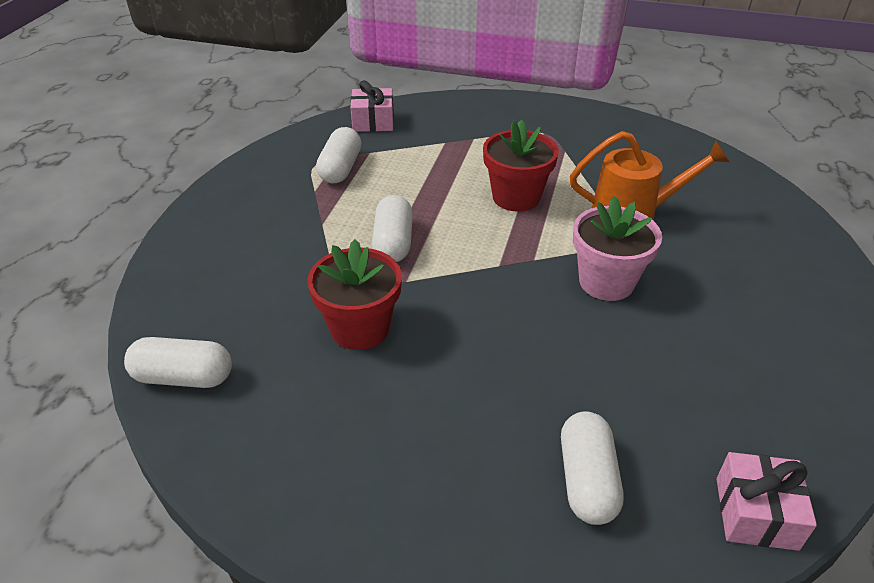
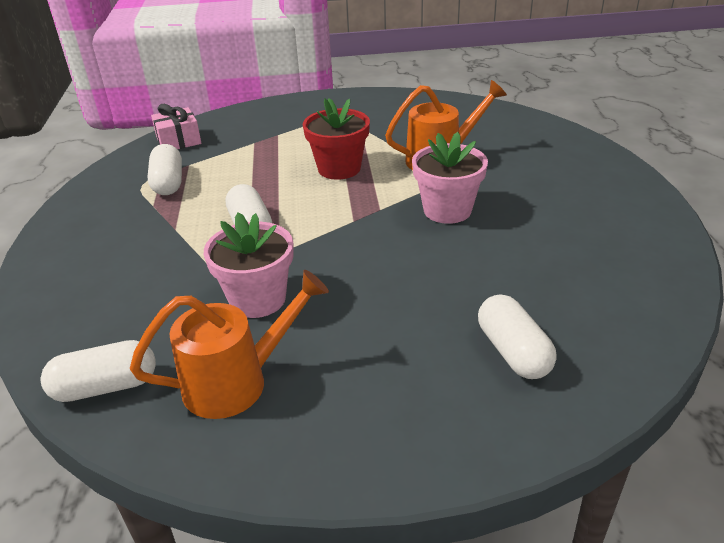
camera: 20 degrees left, 5 degrees down
red flower pot [307,239,402,350] -> pink flower pot [204,212,294,318]
pink gift [716,452,817,551] -> none
none -> orange watering can [130,270,329,419]

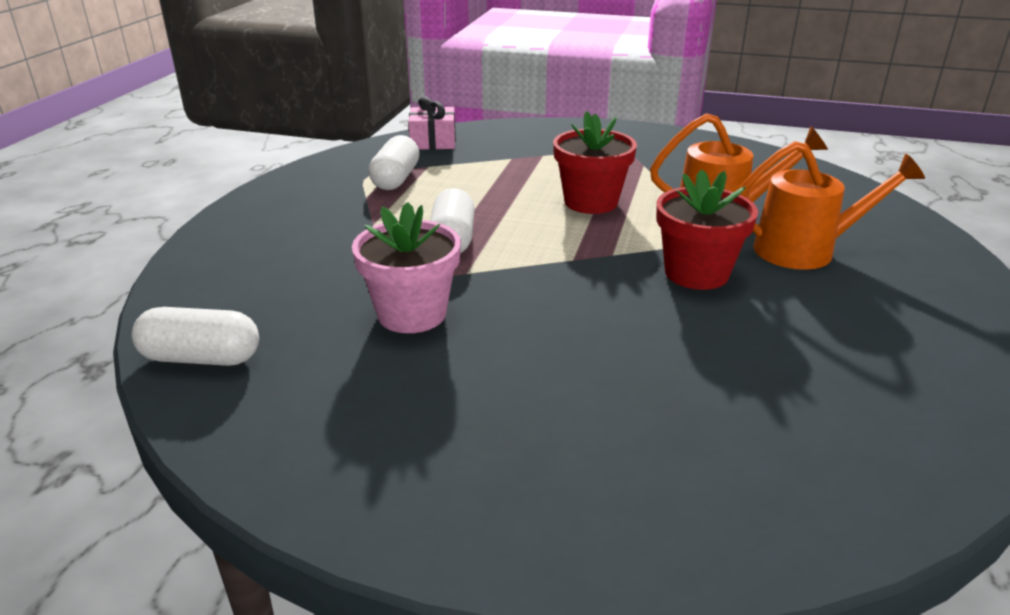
camera: 20 degrees right, 5 degrees down
orange watering can [130,270,329,419] -> orange watering can moved to [738,141,925,270]
pink flower pot [412,132,488,224] -> red flower pot [656,169,758,290]
white capsule [478,294,557,379] -> none

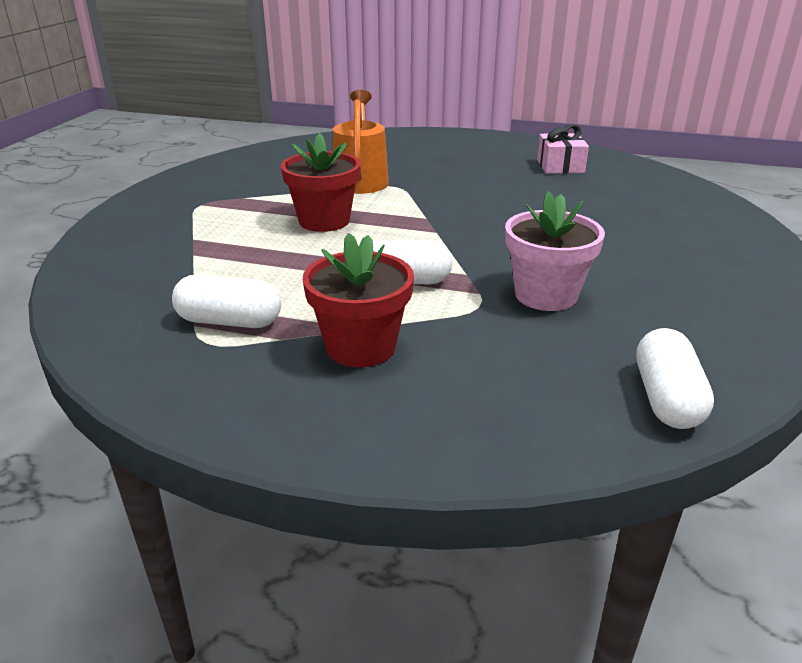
camera: 90 degrees left, 0 degrees up
pink gift [408,96,456,150] -> pink gift moved to [537,124,589,174]
red flower pot [656,169,758,290] -> red flower pot moved to [303,233,414,367]
orange watering can [738,141,925,270] -> none

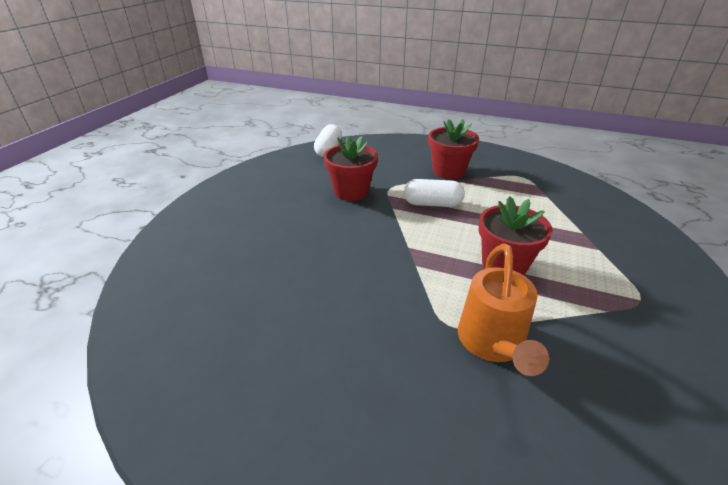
camera: 175 degrees left, 5 degrees up
white capsule [172,275,281,328] -> none
pink flower pot [505,191,605,311] -> red flower pot [324,136,378,201]
pink gift [537,124,589,174] -> none

